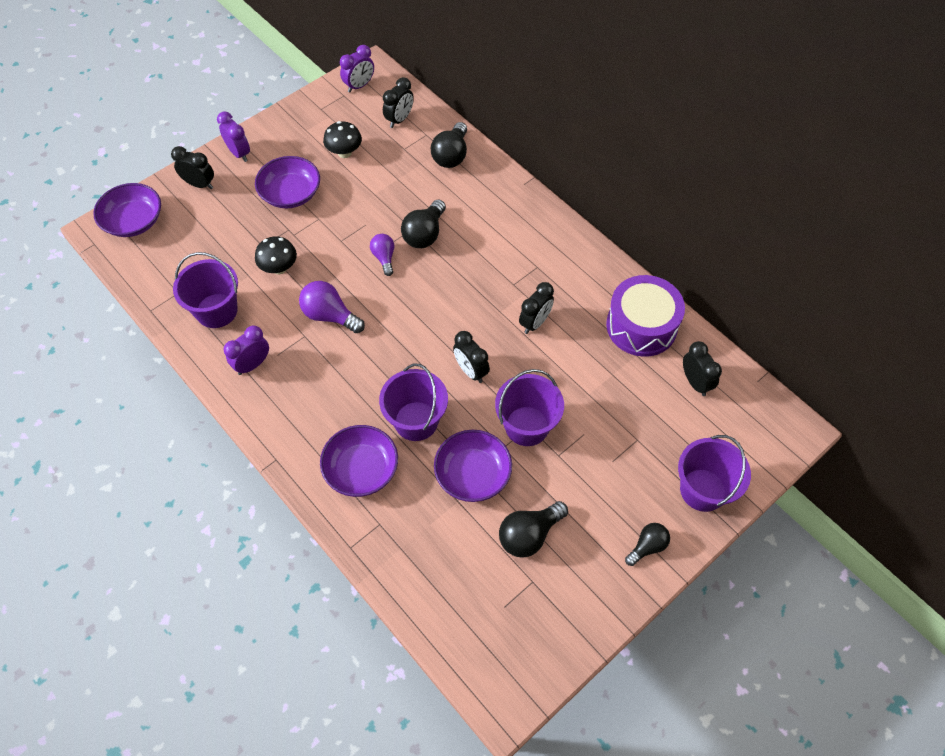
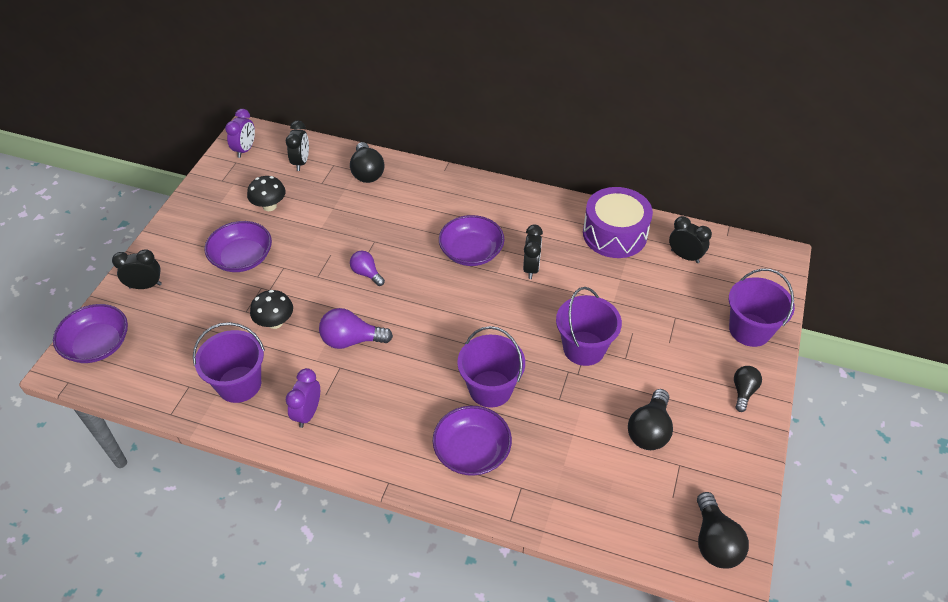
camera: 30 degrees left, 10 degrees down
purple clock [217,111,250,162] -> none
black light bulb [401,199,446,248] -> black light bulb moved to [697,492,749,569]
purple bowl [434,430,512,502] -> purple bowl moved to [439,215,505,266]
black clock [453,331,490,383] -> none

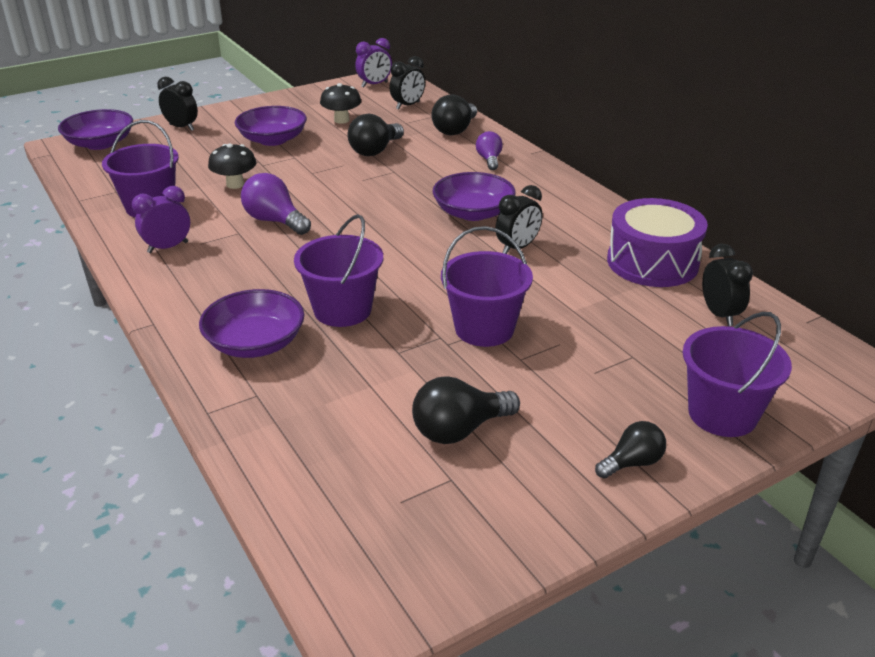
camera: 40 degrees right, 15 degrees down
purple light bulb [350,251,385,286] -> purple light bulb moved to [476,131,503,170]
black light bulb [697,492,749,569] -> black light bulb moved to [348,114,404,156]

